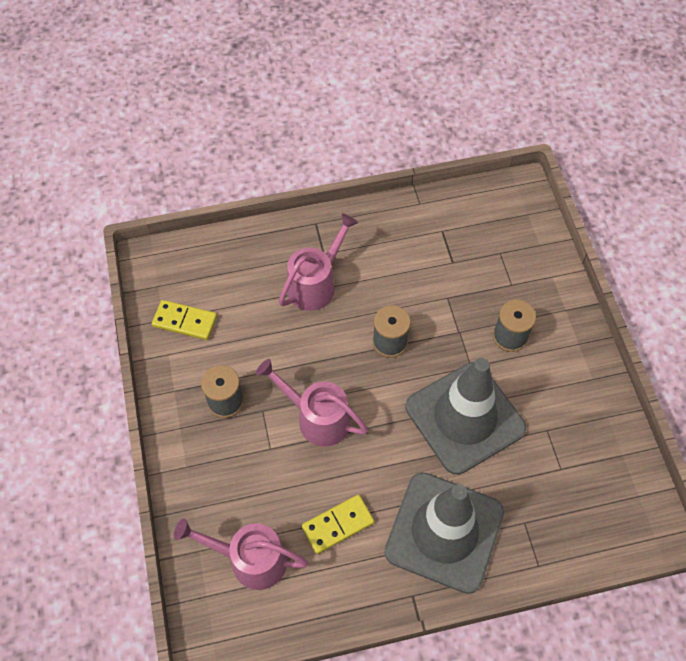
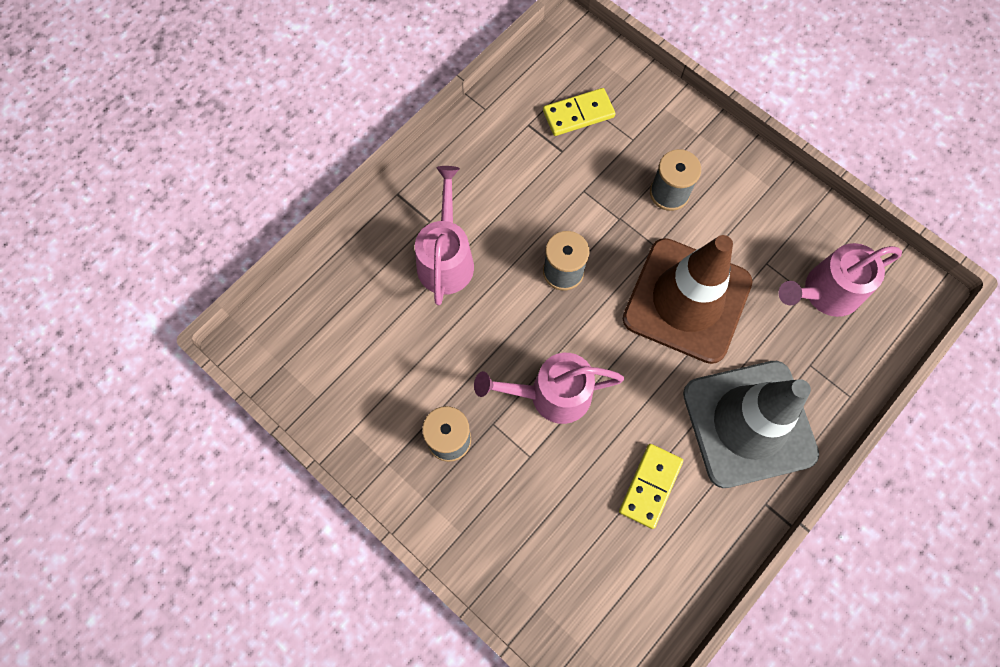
camera: 35 degrees left, 10 degrees up
yellow domino [152,300,217,340] -> yellow domino moved to [543,88,615,136]
pink watering can [174,518,309,590] -> pink watering can moved to [779,243,902,317]
grey traffic cone [406,358,526,475] -> brown traffic cone [623,235,753,364]

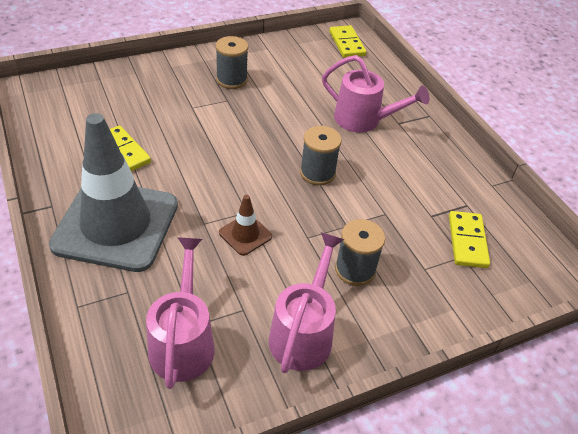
camera: 110 degrees right, 25 degrees down
pink watering can [474,353,624,424] -> pink watering can moved to [269,232,344,373]
brown traffic cone [623,235,753,364] -> brown traffic cone [219,195,272,256], size x0.41
none -> yellow domino [329,25,366,58]

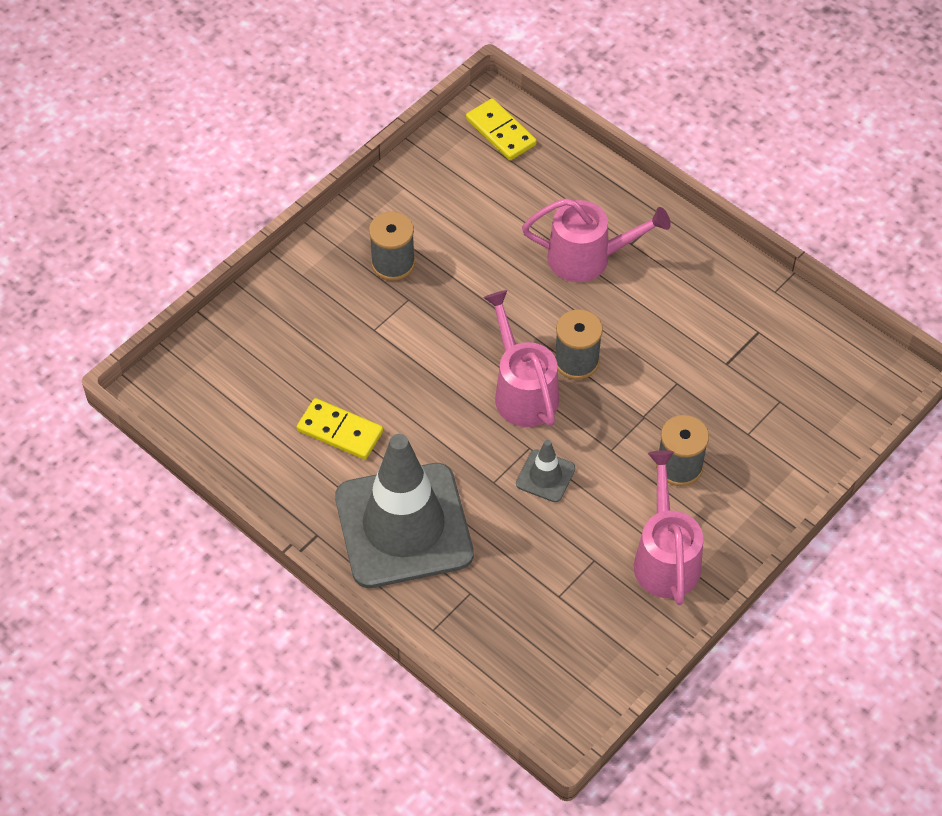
camera: 20 degrees left, 10 degrees up
pink watering can [146,237,214,389] -> pink watering can moved to [483,290,559,427]
brown traffic cone [219,195,272,256] -> grey traffic cone [516,440,575,502]
yellow domino [449,211,490,268] -> none

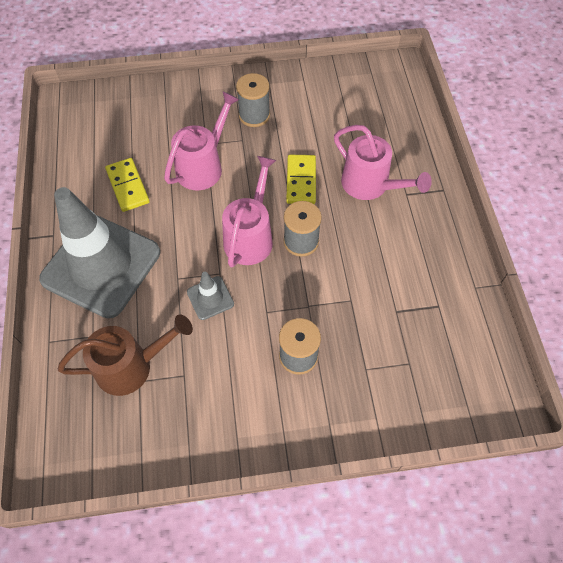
camera: 40 degrees right, 5 degrees up
yellow domino [466,98,537,161] -> yellow domino moved to [286,155,316,204]
pink watering can [634,450,703,605] -> pink watering can moved to [164,91,240,190]
none -> brown watering can [58,314,193,396]

